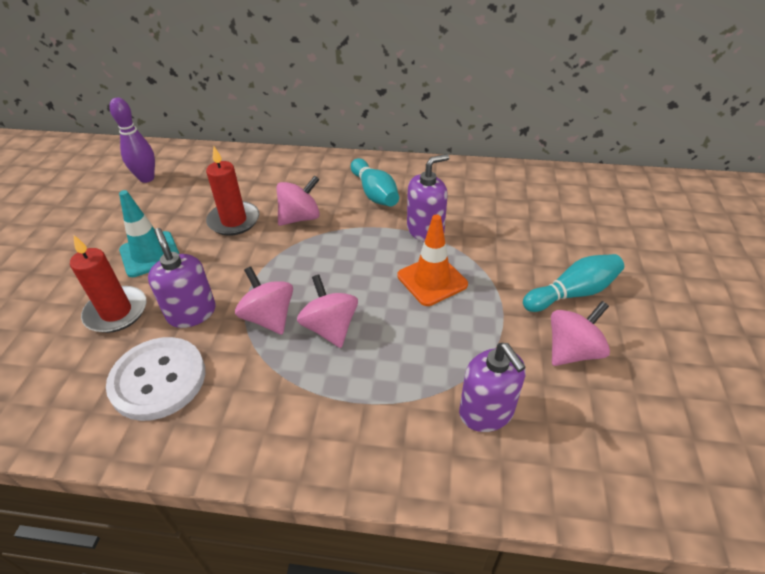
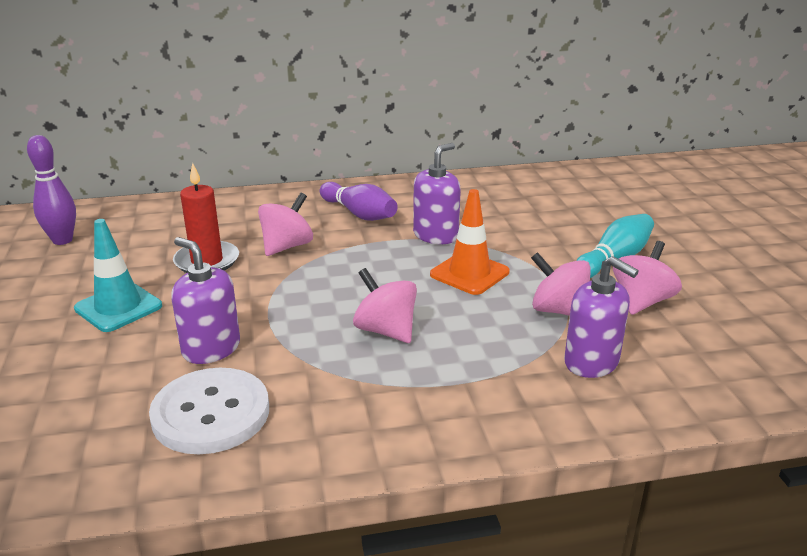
camera: 20 degrees left, 15 degrees down
red candle [70,235,146,333] -> none
pink spinning top [235,267,293,335] -> pink spinning top moved to [531,252,590,316]
turquoise bowling pin [351,158,399,207] -> purple bowling pin [320,182,398,221]

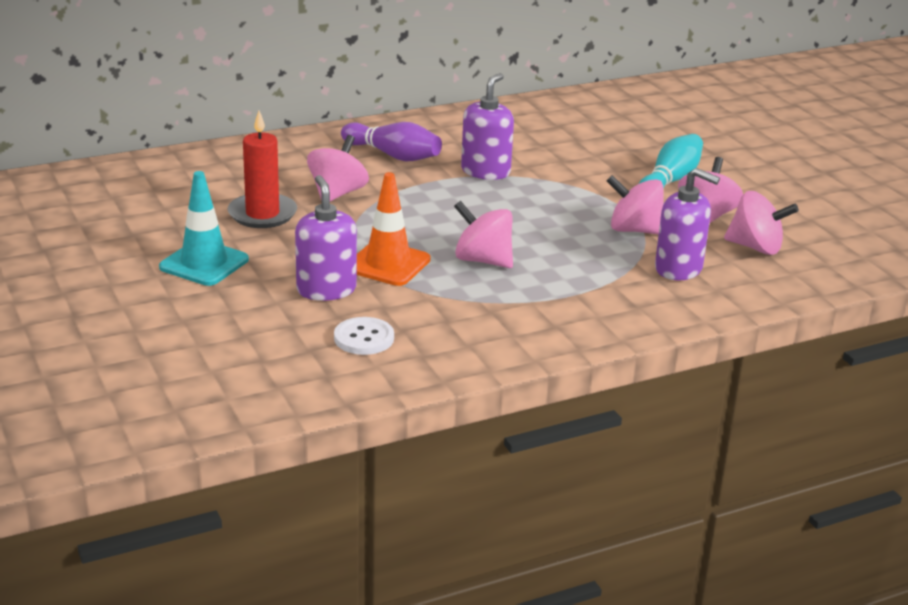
camera: 15 degrees left, 0 degrees up
purple bowling pin [27,135,76,245] -> none
white button [149,368,269,454] -> white button [334,317,394,355], size x0.56
purple soap dispenser [171,237,240,364] -> purple soap dispenser turned 45 degrees clockwise [295,175,357,301]
orange traffic cone [430,189,510,295] -> orange traffic cone moved to [357,172,431,286]
none -> pink spinning top [724,191,799,255]

